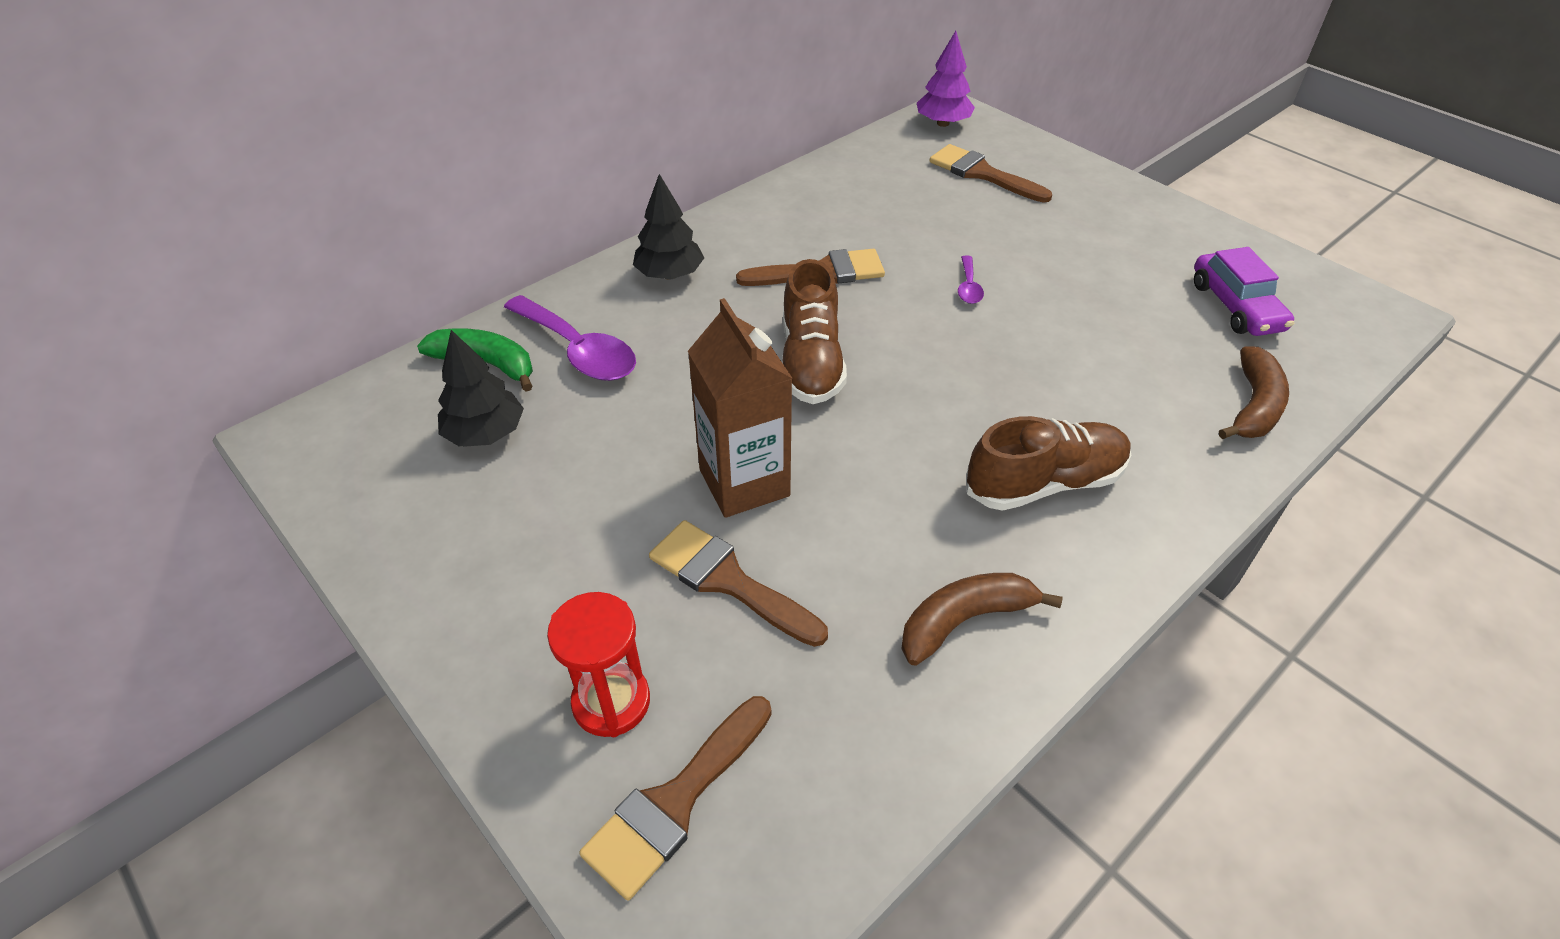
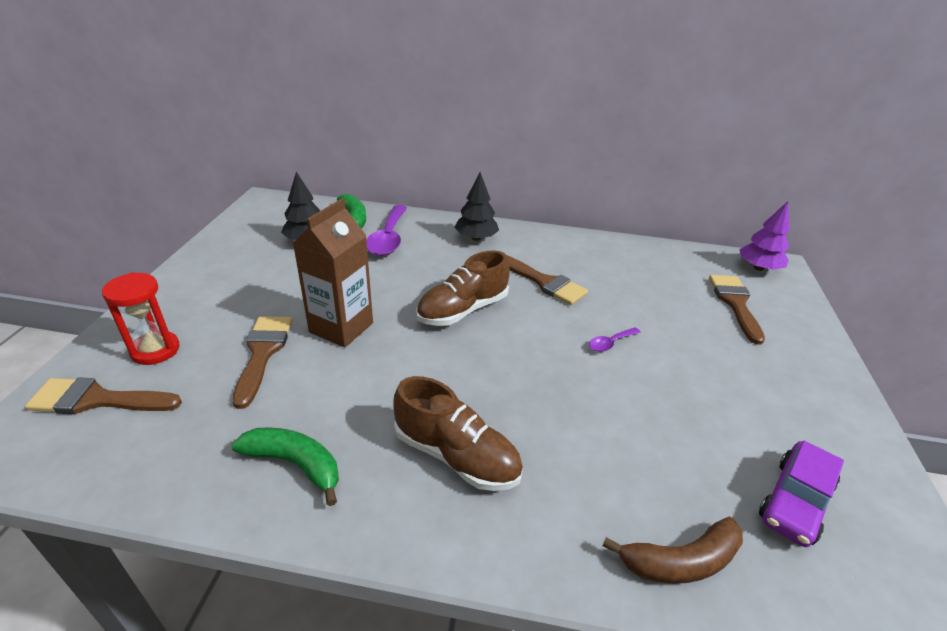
camera: 50 degrees right, 10 degrees down
brown banana [901,573,1063,666] -> green banana [232,427,339,506]

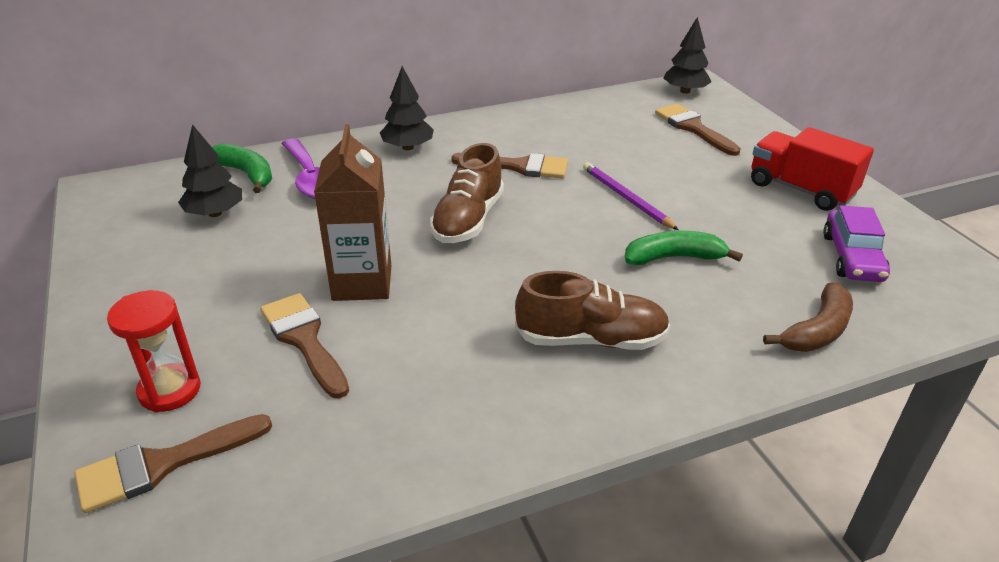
camera: 30 degrees left, 0 degrees up
green banana [232,427,339,506] -> green banana moved to [625,230,743,265]
purple spoon [589,328,641,352] -> purple pencil [583,162,679,230]
purple tree [739,201,790,271] -> black tree [664,17,711,94]
none -> red truck [751,127,874,211]

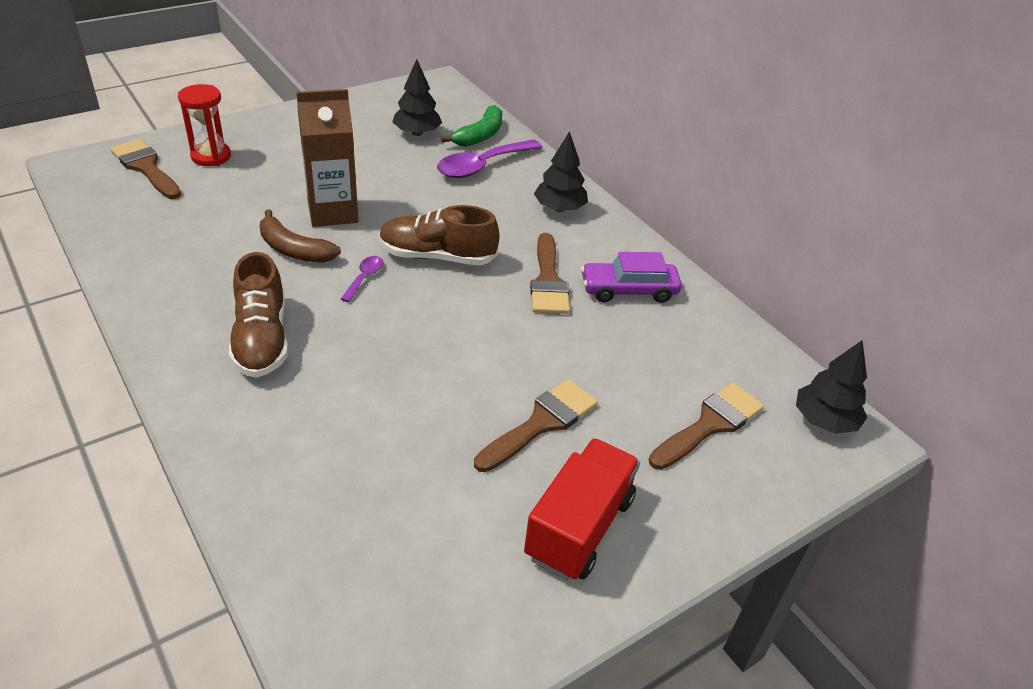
camera: 75 degrees right, 5 degrees up
brown brush [260,293,349,399] -> brown brush moved to [474,380,598,472]
purple pencil [583,162,679,230] -> none
green banana [625,230,743,265] -> none
brown banana [763,282,853,352] -> brown banana moved to [260,209,341,263]
purple car [823,205,890,282] -> purple car moved to [581,252,682,303]
none -> purple spoon [341,256,383,302]

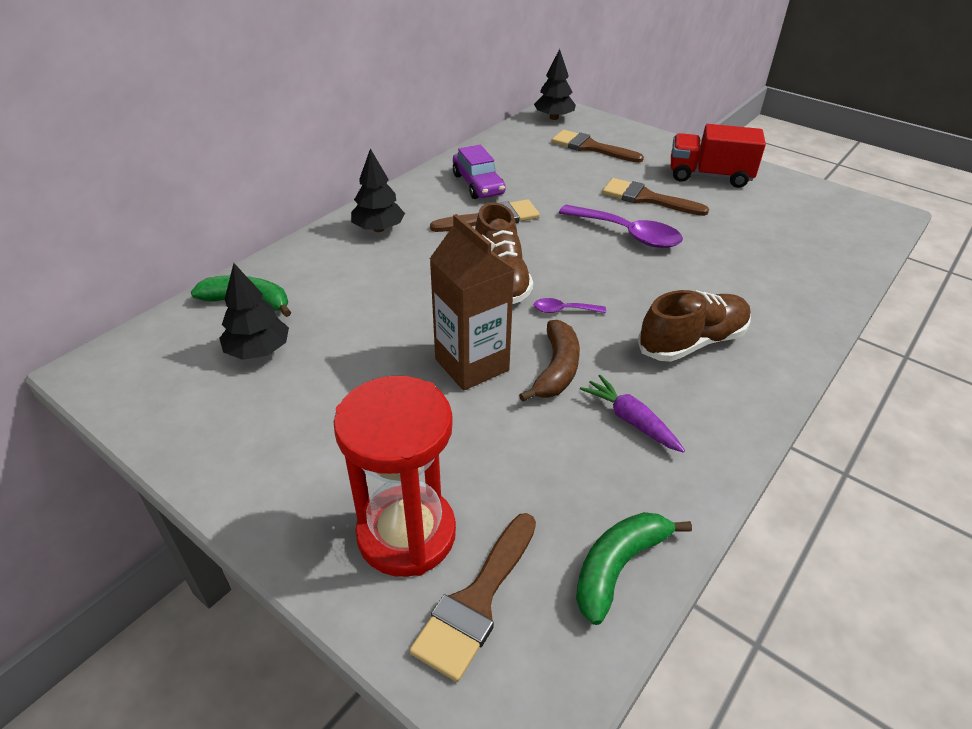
camera: 105 degrees left, 0 degrees up
red hourglass [178,84,231,166] -> red hourglass [333,376,456,577], size x1.57
purple spoon [437,139,543,178] -> purple spoon moved to [559,205,683,248]
none -> green banana [576,512,692,625]
none -> purple carrot [580,375,685,453]

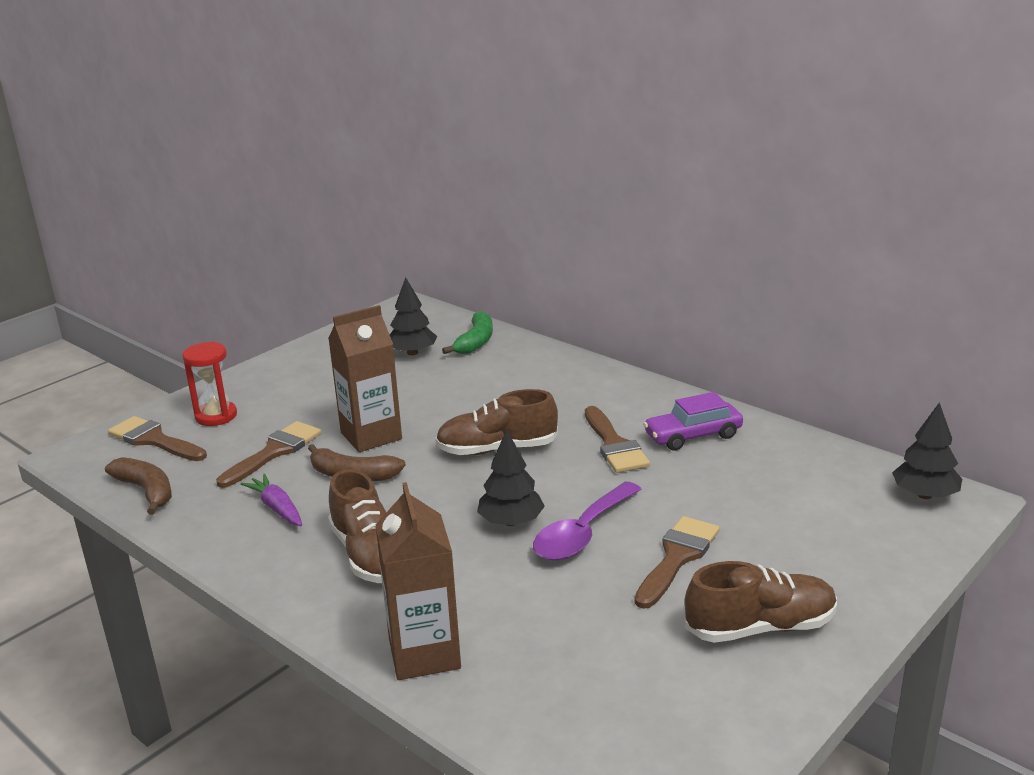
camera: 95 degrees right, 15 degrees down
red hourglass [333,376,456,577] -> red hourglass [182,342,237,426], size x0.64
black tree [351,149,405,232] -> black tree moved to [477,430,545,526]
purple spoon [534,298,606,313] -> none
brown brush [551,130,644,163] -> brown brush moved to [216,421,322,488]
green banana [576,512,692,625] -> brown banana [105,457,172,515]
purple carrot [580,375,685,453] -> purple carrot turned 90 degrees counterclockwise [241,474,302,526]
red truck [671,124,766,188] -> brown shoe [685,561,837,643]
none -> brown carton [376,482,461,680]

